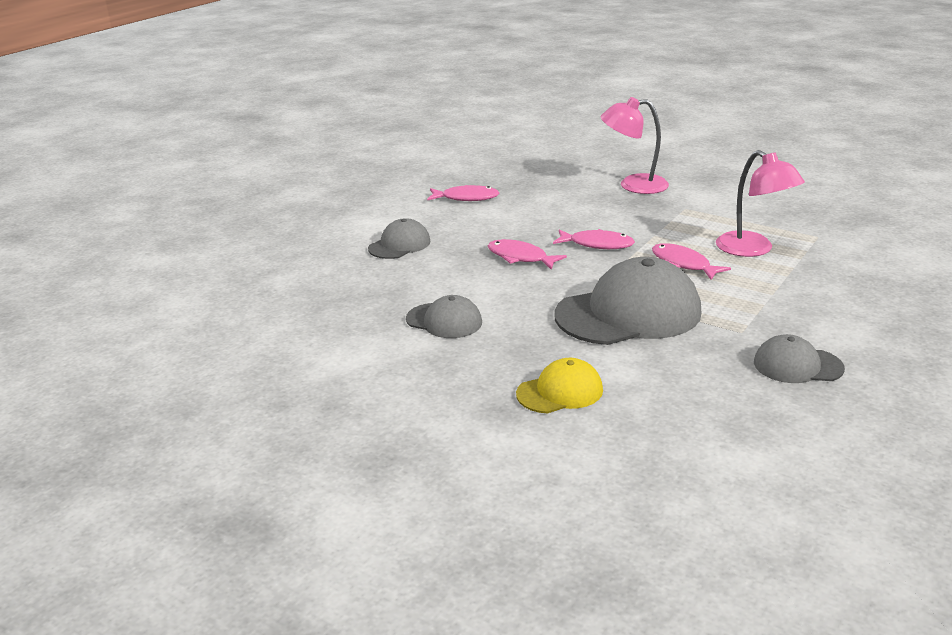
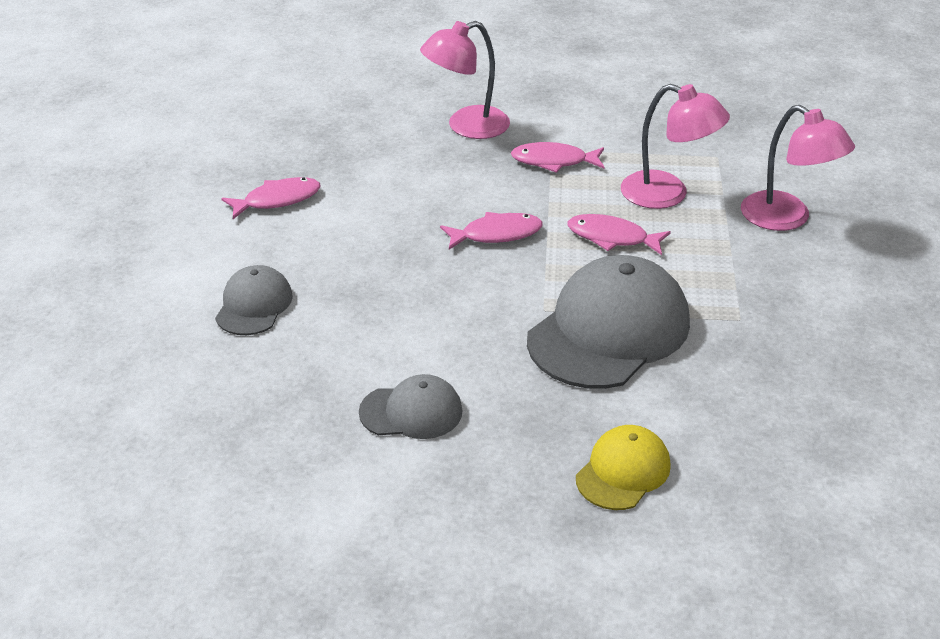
camera: 30 degrees left, 10 degrees up
pink fish [488,239,567,270] -> pink fish moved to [511,142,605,173]
grey cap [754,334,845,383] -> none
none -> pink lamp [741,105,855,231]

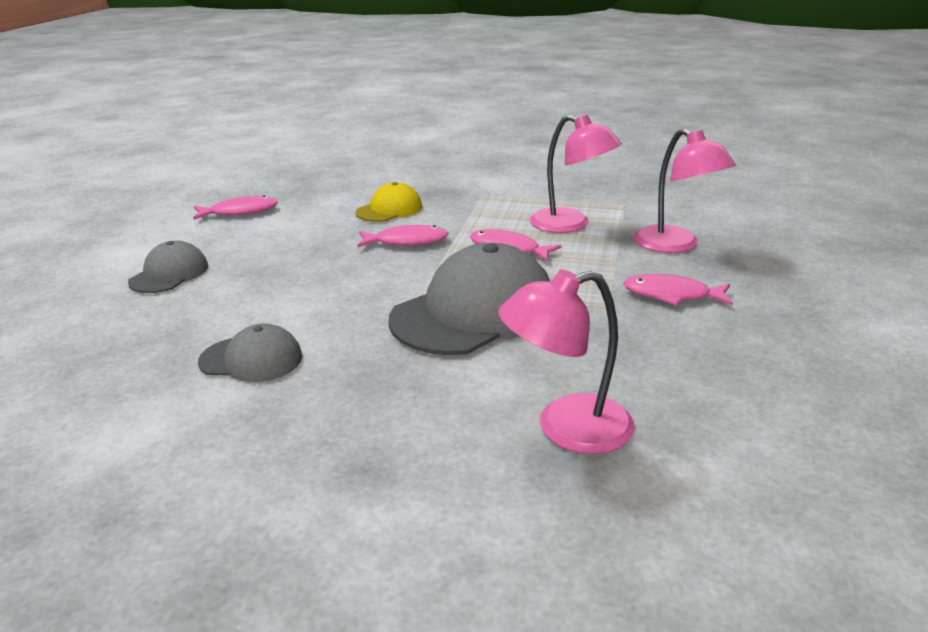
camera: 10 degrees right, 10 degrees down
pink lamp [420,21,510,139] -> pink lamp moved to [498,269,635,454]
pink fish [511,142,605,173] -> pink fish moved to [623,274,733,306]
yellow cap [576,425,671,510] -> yellow cap moved to [356,182,422,222]

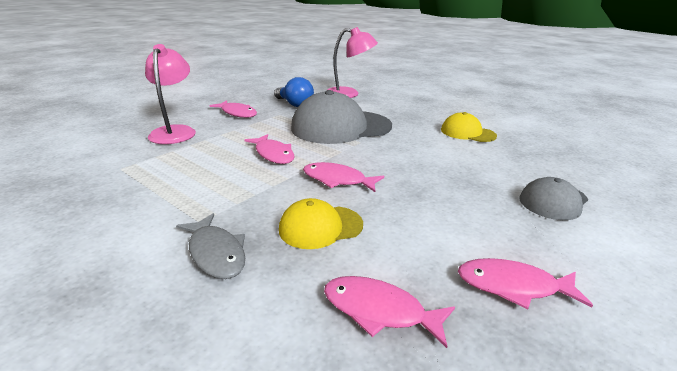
camera: 155 degrees left, 0 degrees up
grey cap [198,323,302,382] -> yellow cap [441,112,497,142]
pink lamp [530,115,622,233] -> none
none -> grey fish [176,213,245,279]
none -> blue light bulb [274,77,314,107]
none -> pink fish [324,276,455,348]

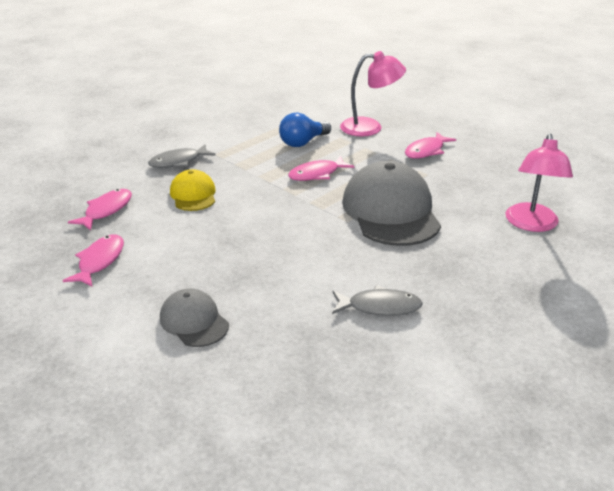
camera: 95 degrees right, 5 degrees up
blue light bulb [274,77,314,107] -> blue light bulb moved to [279,113,331,147]
pink fish [303,162,384,192] -> none
yellow cap [441,112,497,142] -> grey fish [332,285,423,316]

